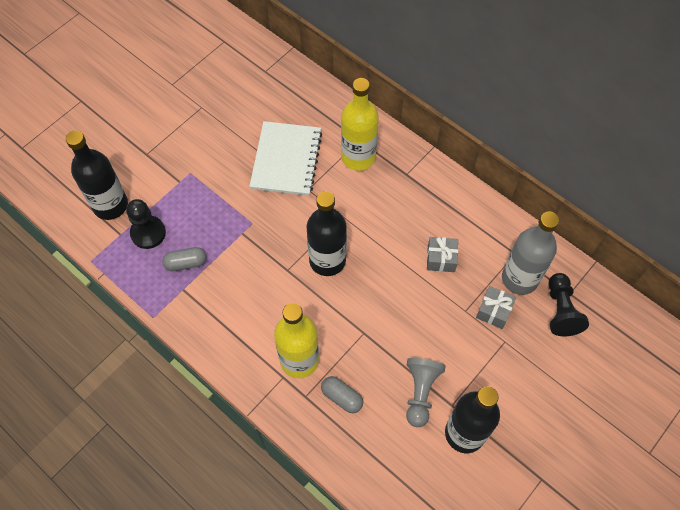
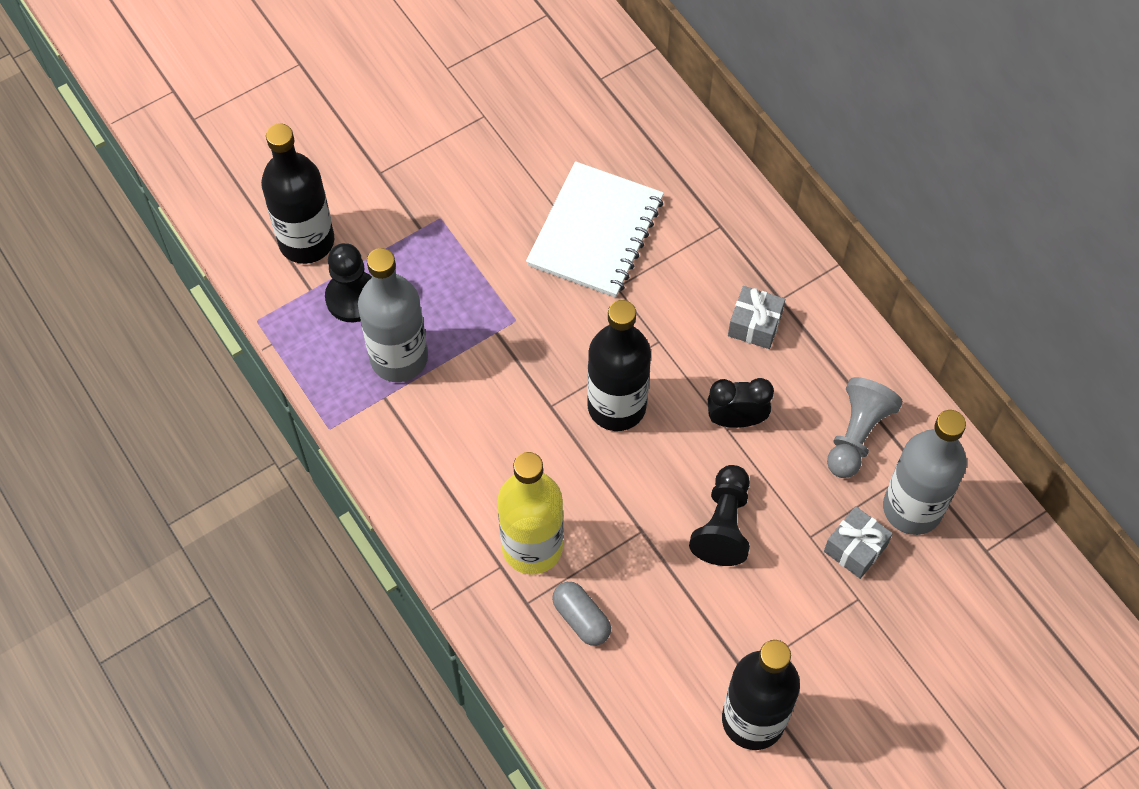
camera: 15 degrees right, 0 degrees up
grey capsule [162,247,206,271] -> grey bottle [358,248,428,382]
yellow bottle [341,78,379,171] -> none
grey pawn [406,358,446,427] -> grey pawn moved to [827,377,903,478]
grey gift [427,237,458,272] -> grey gift moved to [728,286,785,349]
black pawn [549,273,589,337] -> black pawn moved to [689,465,750,566]
none -> black clock [708,378,774,428]

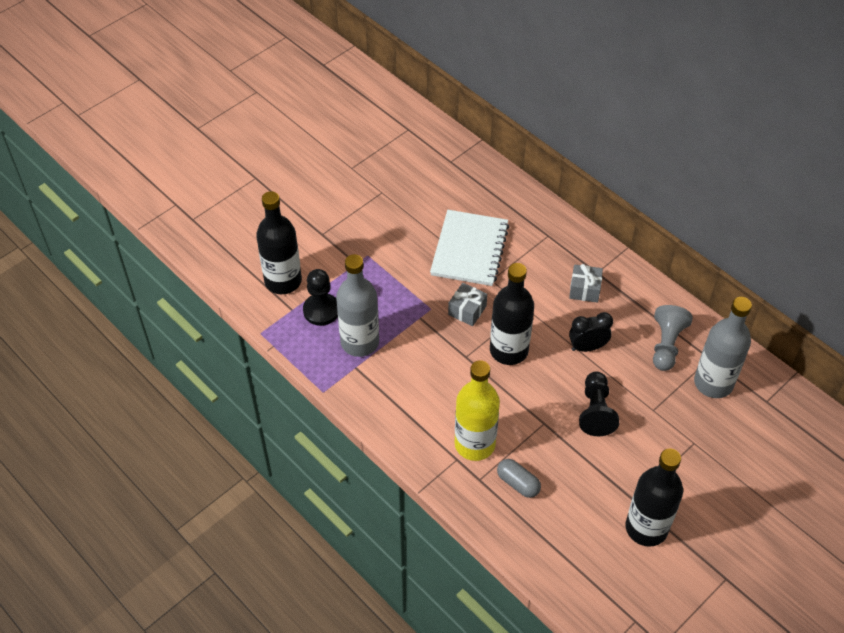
camera: 10 degrees left, 10 degrees down
grey gift [824,506,893,579] -> grey gift moved to [448,283,487,326]

